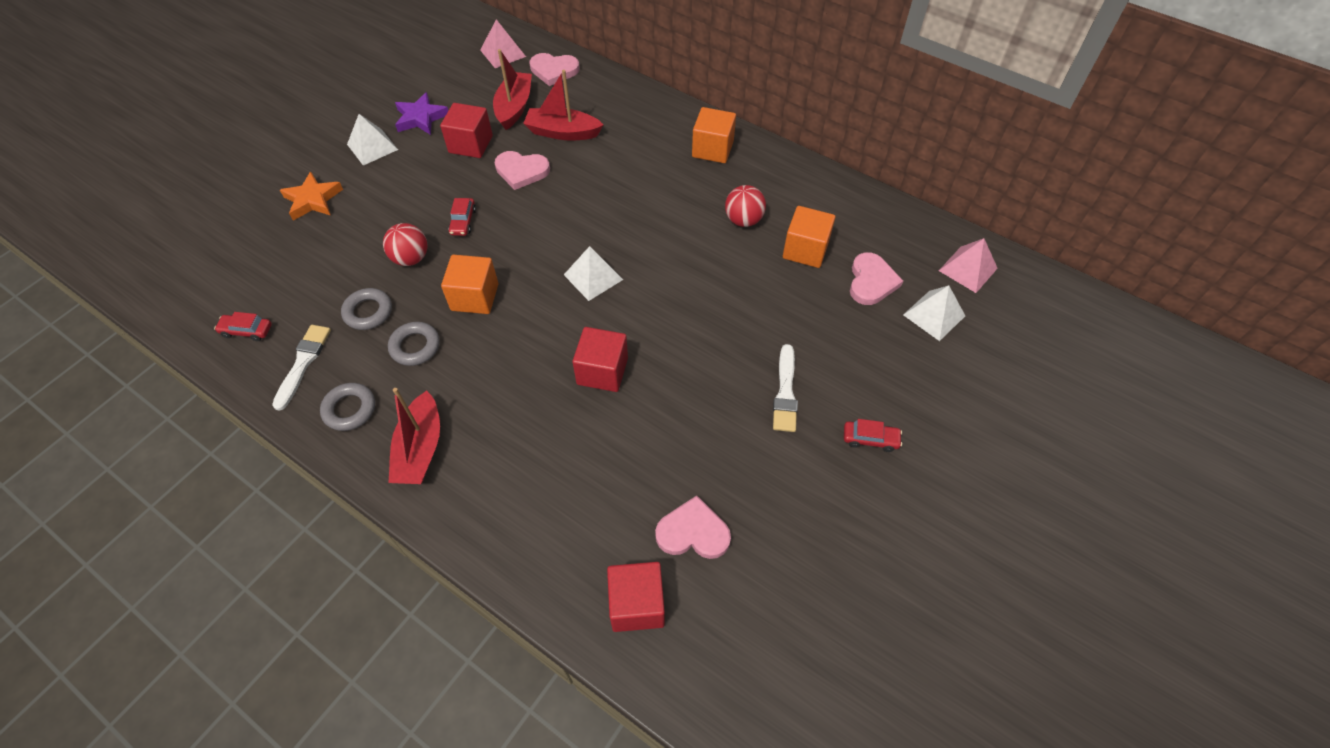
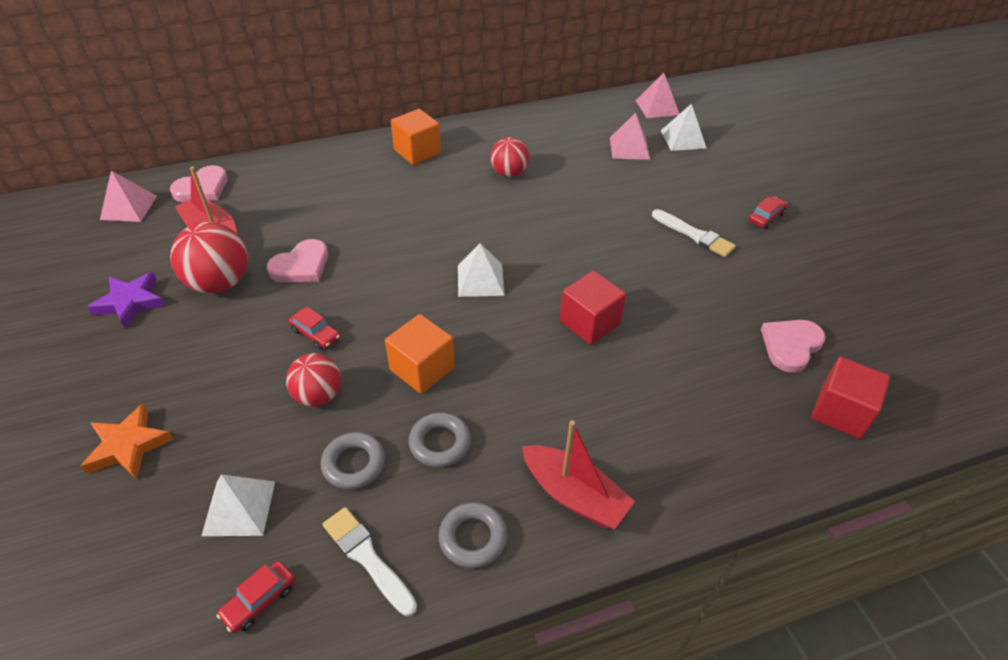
camera: 55 degrees left, 10 degrees down
white pyramid [347,114,398,166] -> white pyramid moved to [201,474,275,536]
red cube [440,103,493,158] -> red ball [170,222,248,294]
red boat [523,70,603,141] -> none
orange cube [783,206,836,268] -> none
pink heart [850,252,903,305] -> pink pyramid [610,112,650,160]

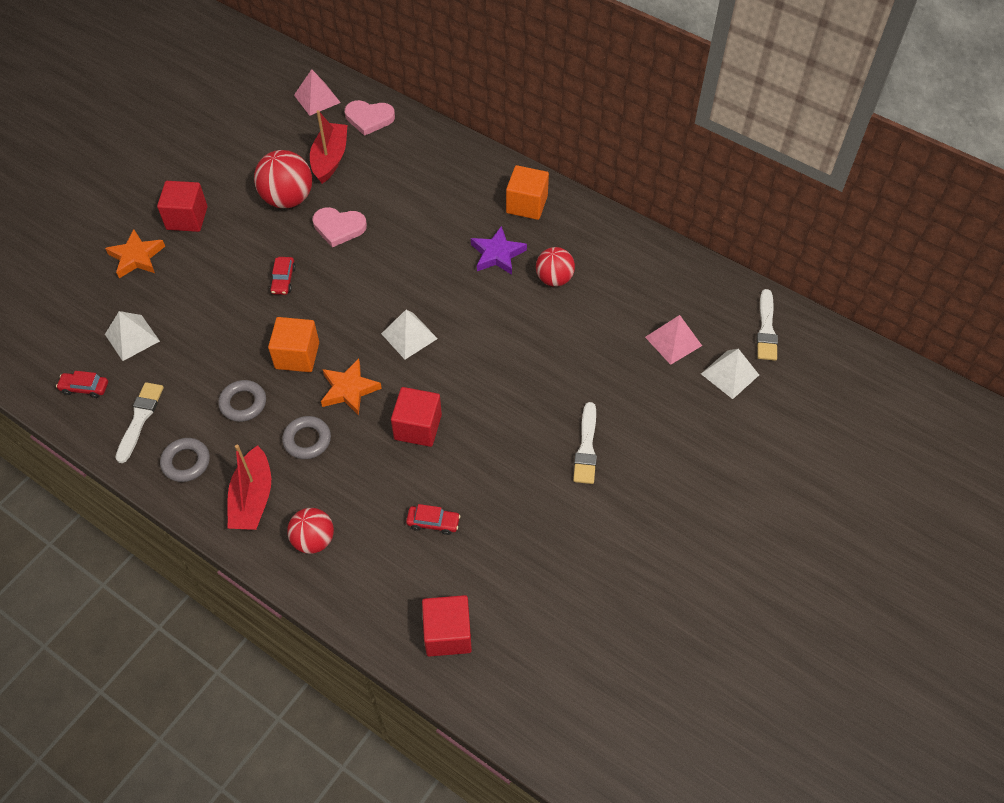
camera: 55 degrees right, 10 degrees up
purple star [87,272,165,329] -> purple star moved to [471,226,527,275]
red ball [286,353,341,407] -> red ball moved to [287,508,334,554]
grey ring [321,432,385,490] -> grey ring moved to [282,416,331,459]
pink pyramid [635,73,679,118] -> white brush [757,289,778,361]
red car [749,196,788,229] -> red car moved to [406,504,460,535]
pink heart [761,320,826,373] -> none
none -> red cube [157,181,208,232]
none -> orange star [321,359,382,416]

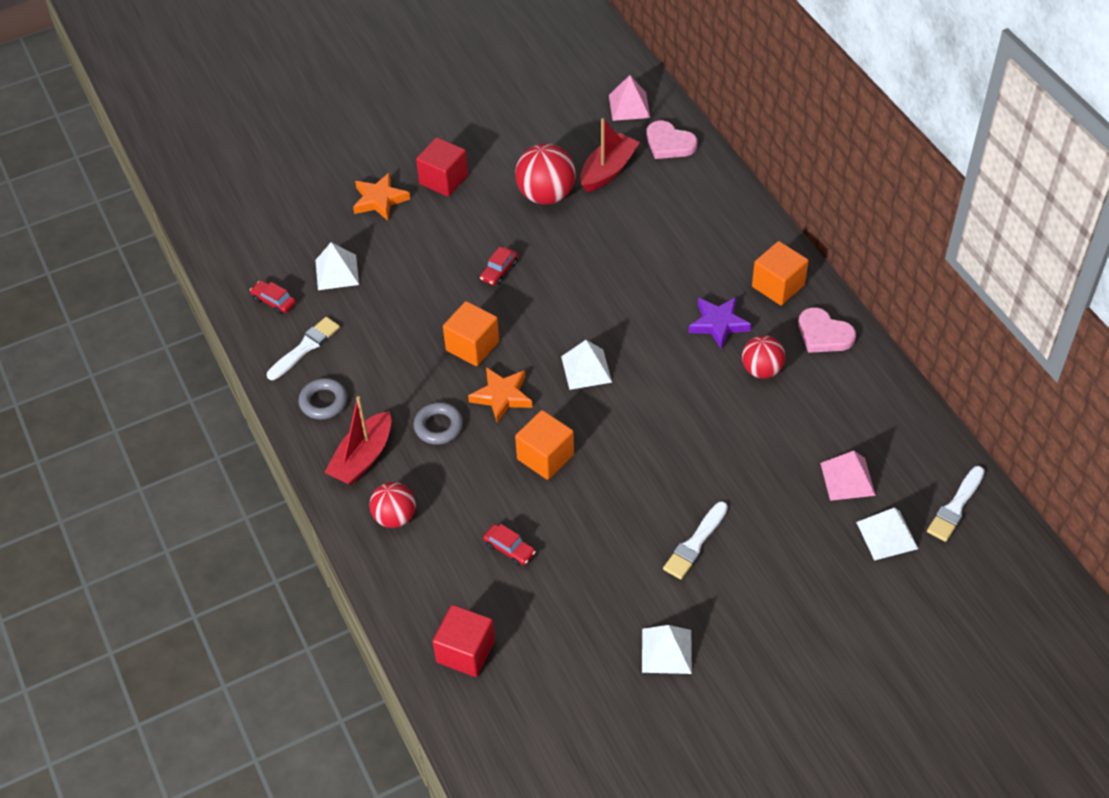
camera: 30 degrees right, 5 degrees down
grey ring [218,380,266,422] -> none
pink heart [312,207,367,247] -> pink heart moved to [798,307,856,353]
red cube [391,387,442,447] -> orange cube [515,410,574,480]
none -> white pyramid [642,625,692,674]

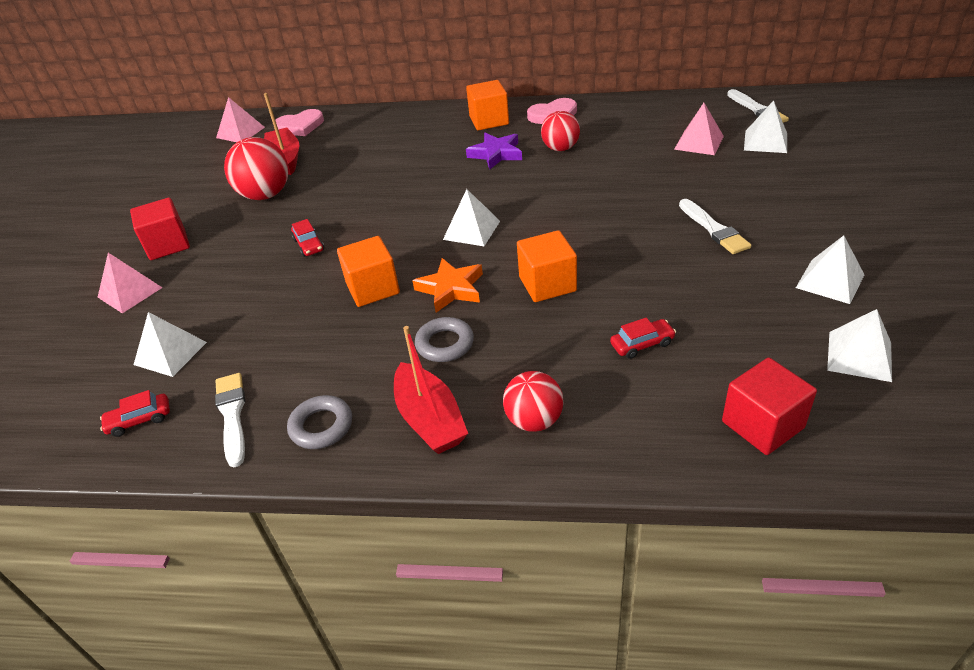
camera: 55 degrees left, 10 degrees down
orange star [353,172,410,221] -> pink pyramid [98,253,163,313]
none -> white pyramid [827,309,892,382]

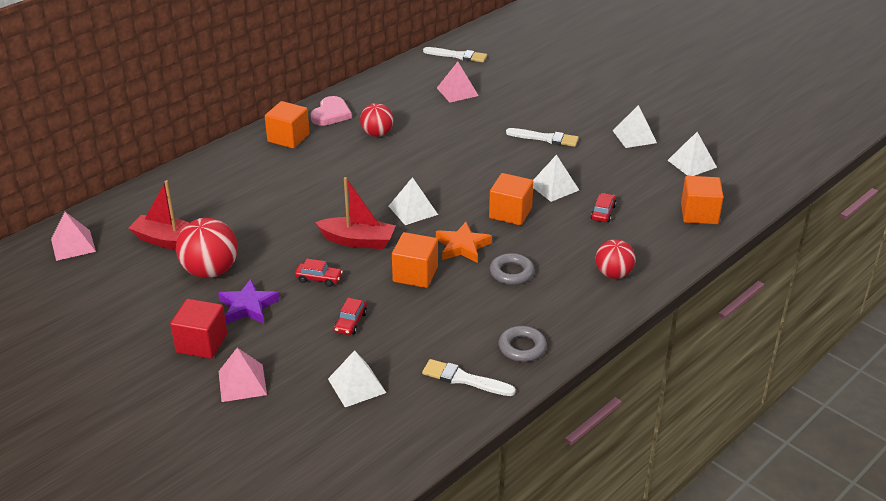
camera: 55 degrees left, 5 degrees down
red car [100,390,170,437] -> red car moved to [334,298,367,335]
pink heart [276,109,324,136] -> none
red boat [394,326,468,454] -> red boat moved to [315,177,395,249]
purple star [466,133,522,170] -> purple star moved to [218,279,279,324]
red cube [722,357,817,455] -> orange cube [681,176,723,224]
white pyramid [744,100,787,153] -> white pyramid moved to [533,155,579,202]

